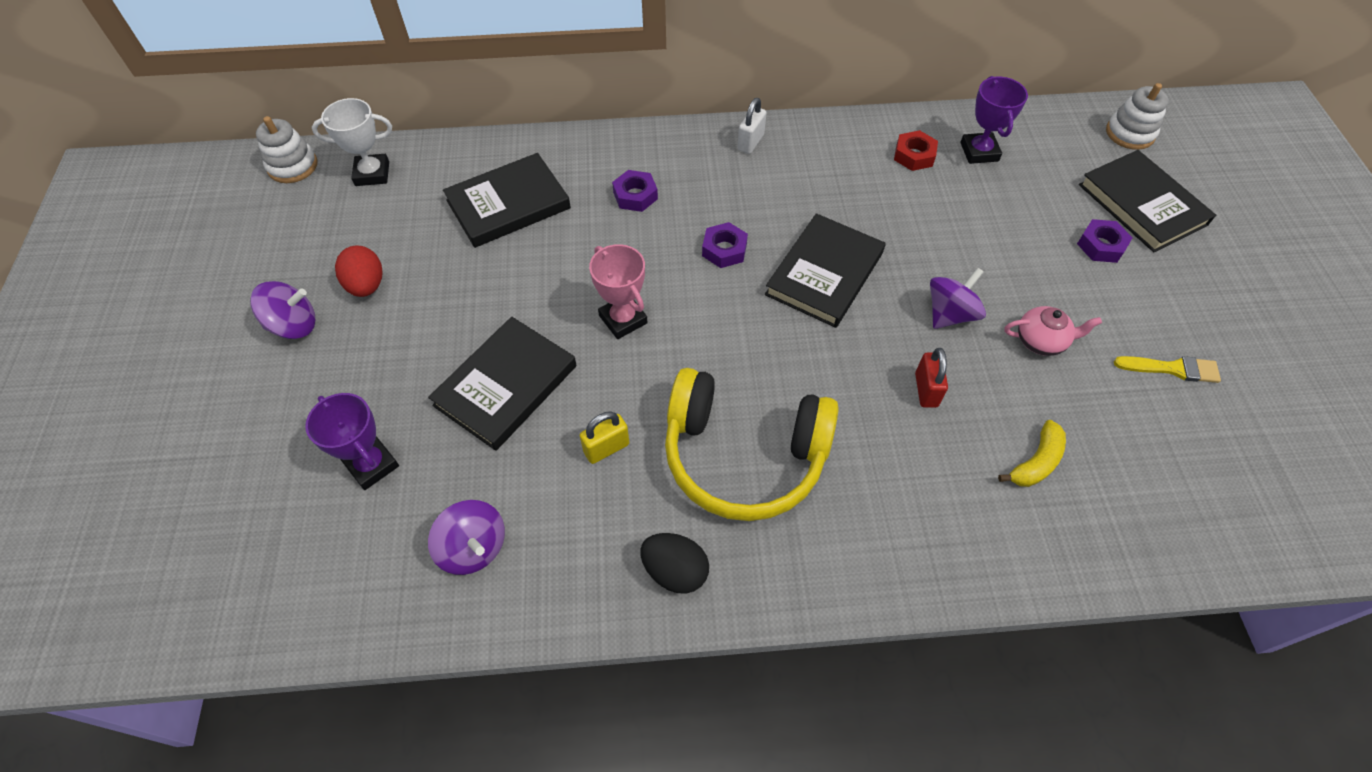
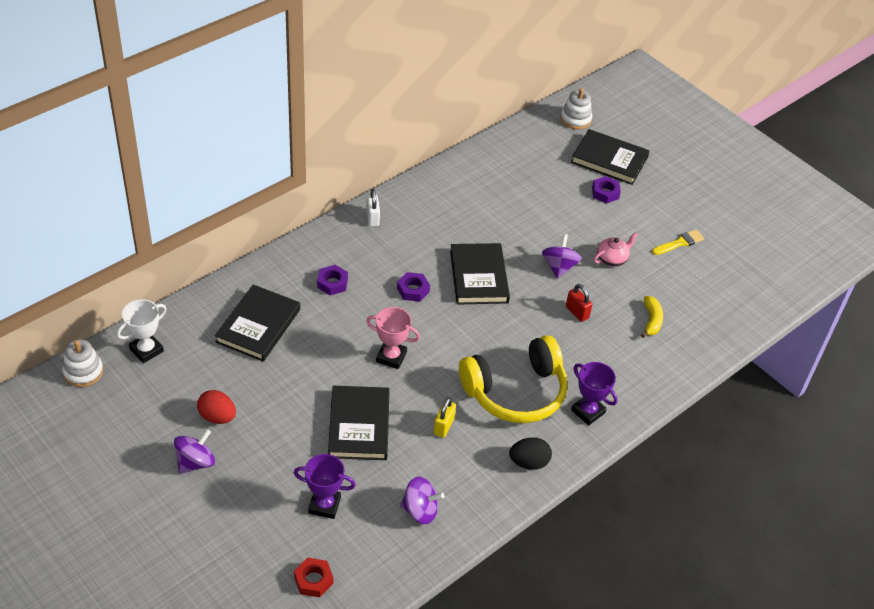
camera: 40 degrees left, 10 degrees down
red nut [894,130,938,171] -> red nut moved to [294,558,333,597]
purple trophy [960,76,1028,164] -> purple trophy moved to [571,362,618,425]

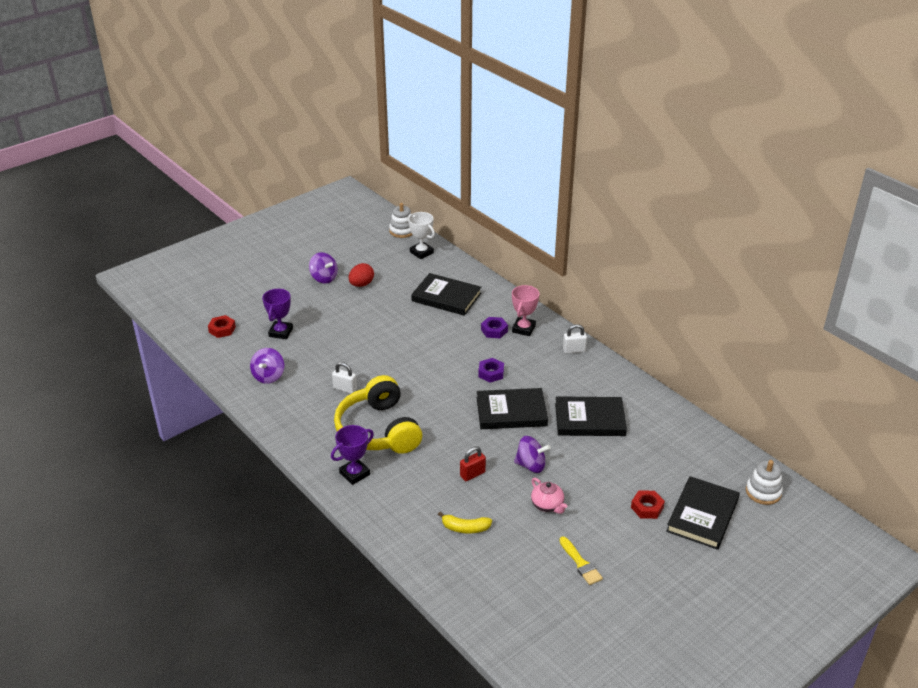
camera: 95 degrees right, 10 degrees down
black book [328,386,390,460] -> black book moved to [555,396,627,436]
pink trophy [366,307,420,369] -> pink trophy moved to [512,285,539,336]
yellow padlock [434,397,456,438] -> white padlock [332,362,357,394]
black egg [509,437,552,470] -> none
purple nut [592,176,621,204] -> red nut [631,490,665,519]

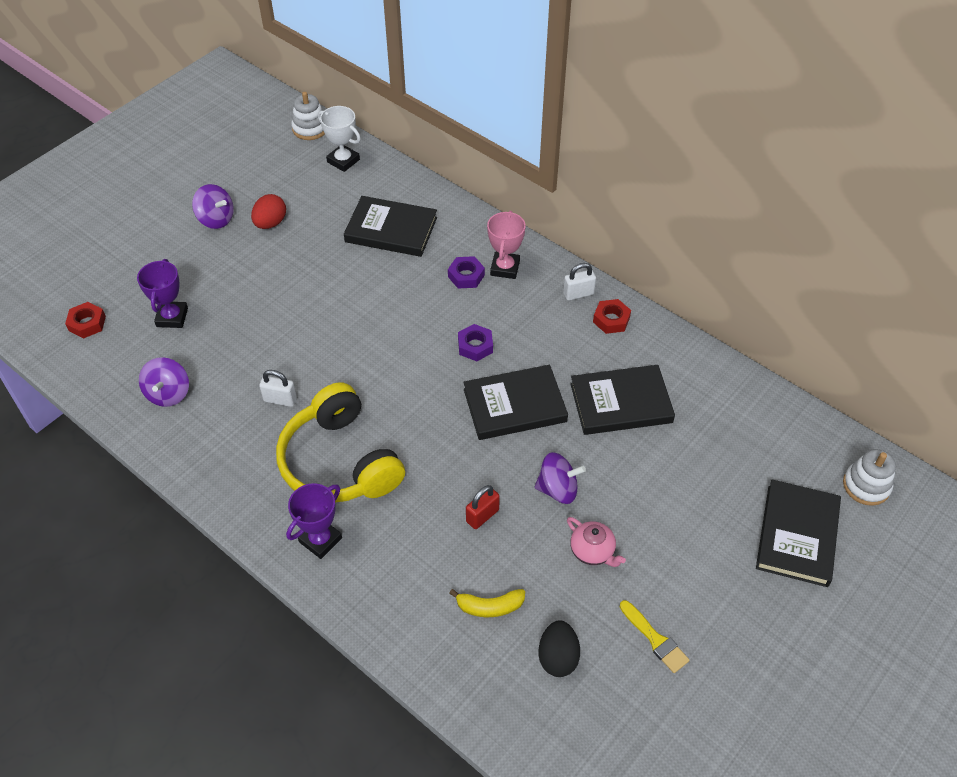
camera: 10 degrees left, 15 degrees up
red nut [631,490,665,519] -> red nut moved to [593,299,631,334]
none -> black egg [538,620,580,677]

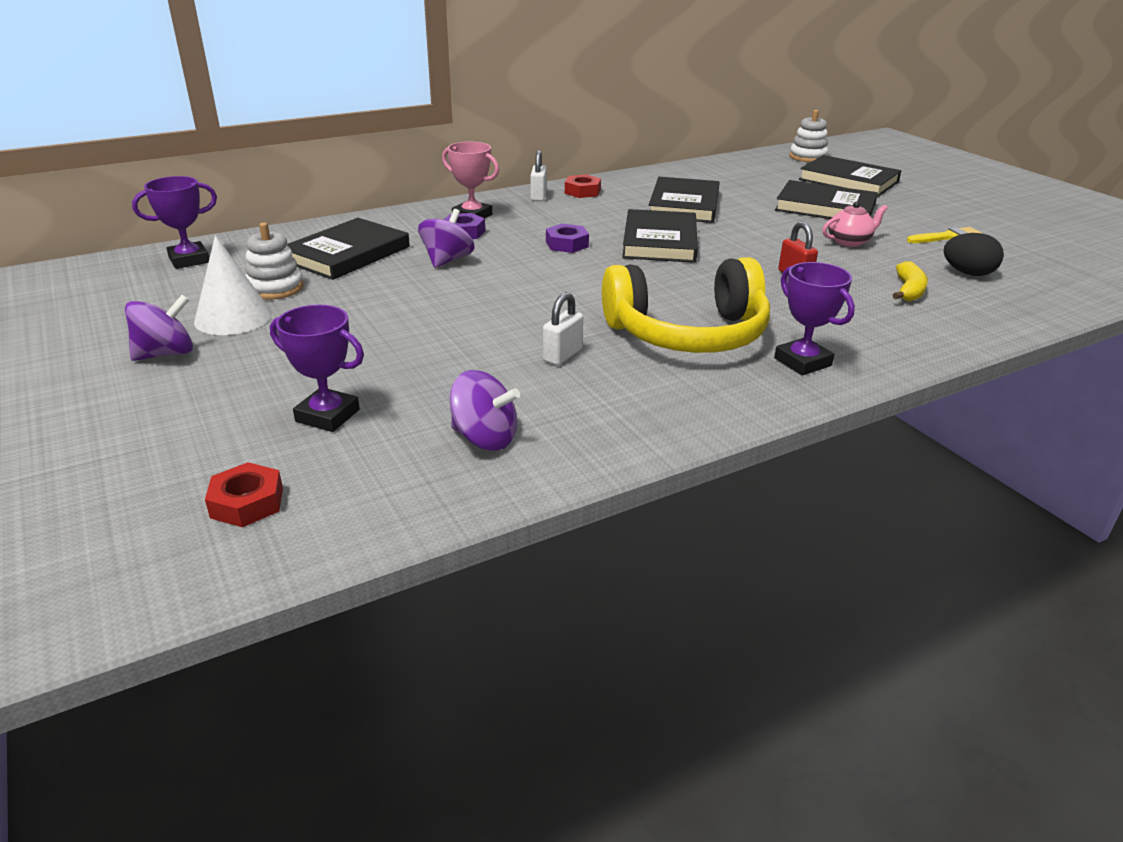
camera: 70 degrees left, 20 degrees down
red egg [251,194,286,229] -> white cone [194,236,272,335]
white stacking toy [291,92,325,140] -> white stacking toy moved to [245,222,304,300]
white trophy [318,106,361,172] -> purple trophy [132,176,217,269]
purple spinning top [535,452,586,504] -> purple spinning top moved to [418,209,474,268]
none -> black book [775,180,878,219]

